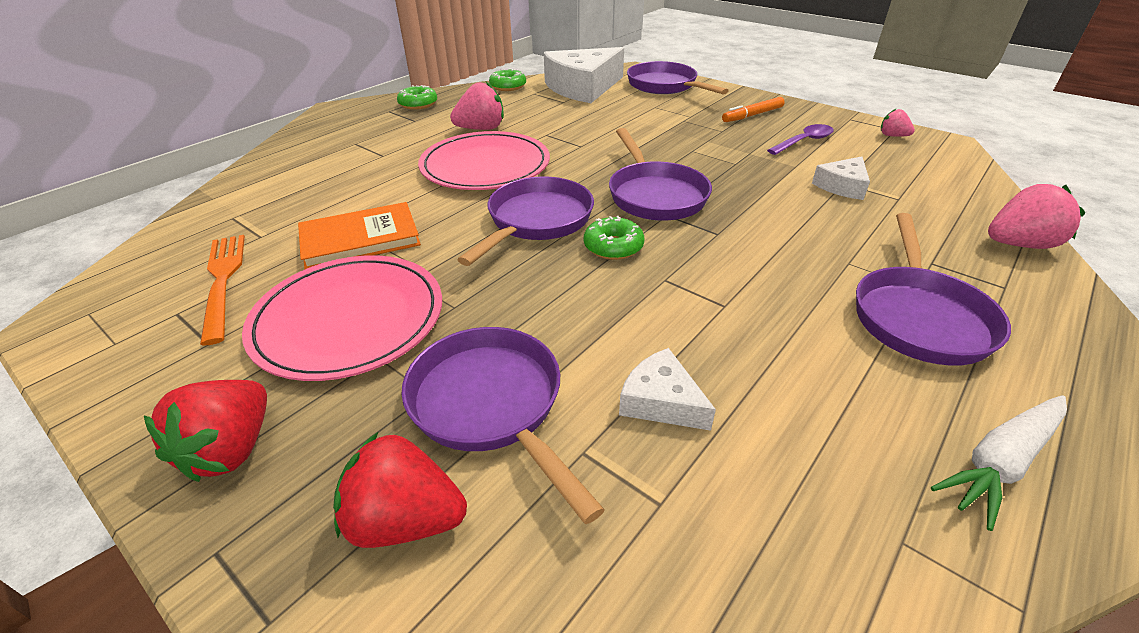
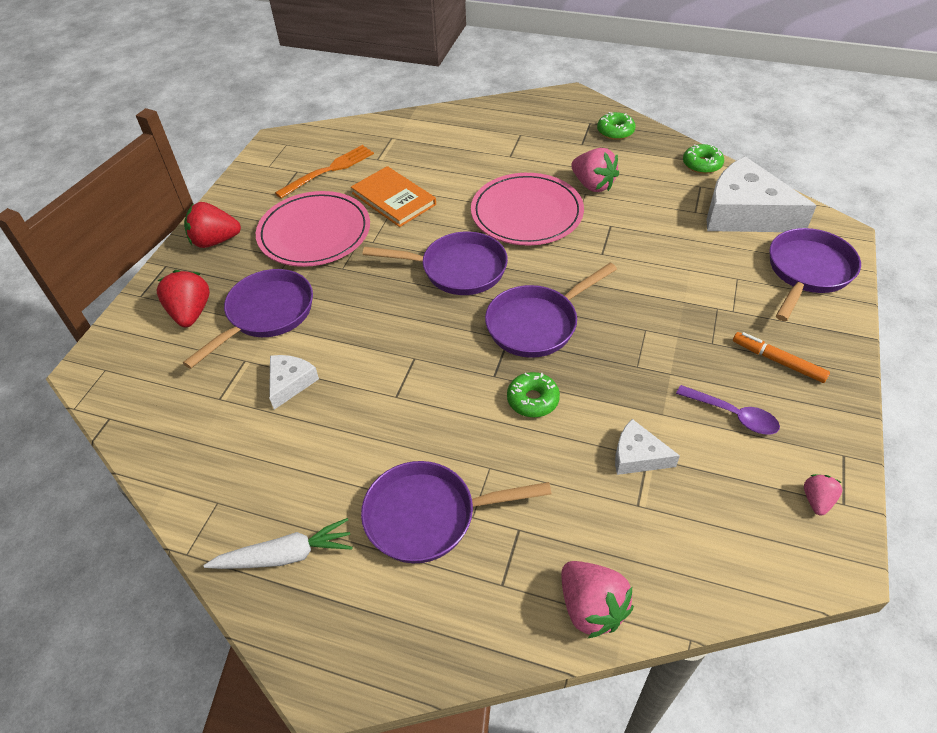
camera: 70 degrees right, 10 degrees up
green donut [584,216,644,260] -> green donut moved to [507,372,560,417]
white carrot [931,395,1067,531] -> white carrot turned 135 degrees clockwise [204,518,353,569]

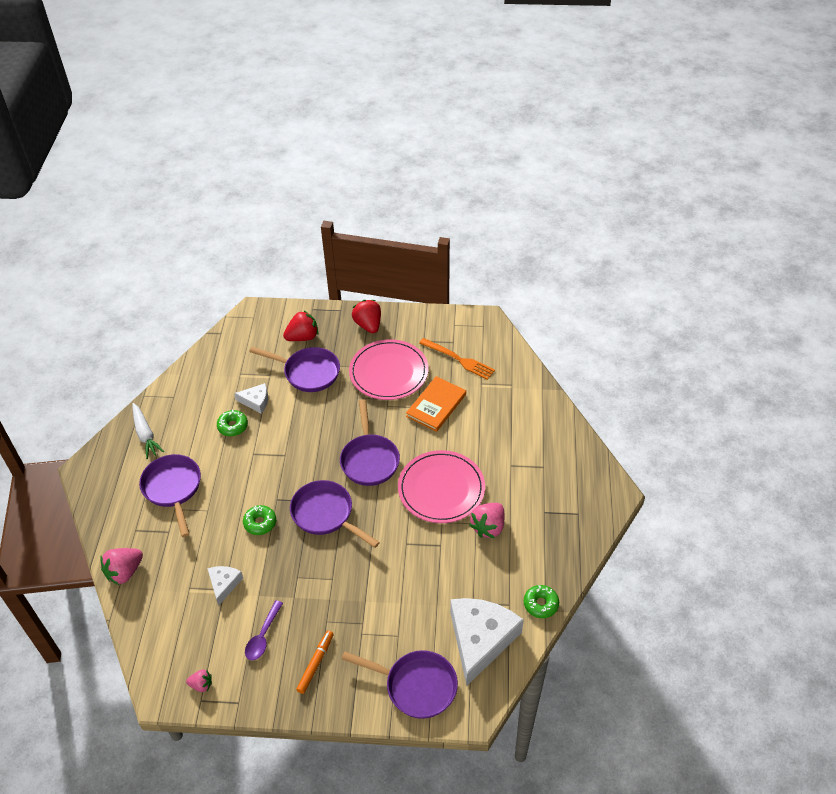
camera: 75 degrees right, 0 degrees up
green donut [597,112,636,140] -> green donut moved to [217,410,248,436]

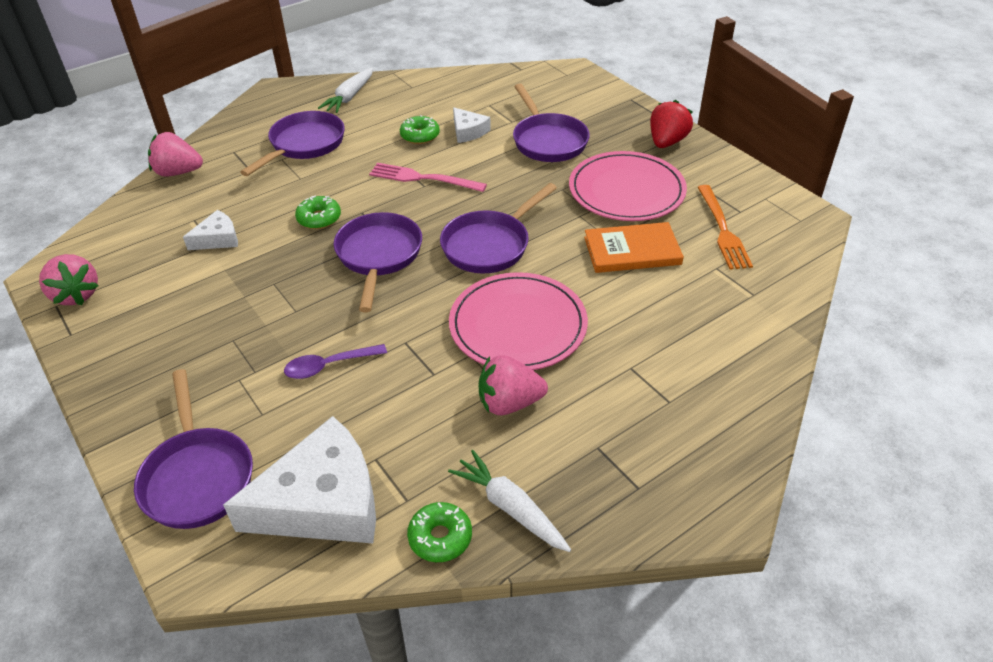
camera: 50 degrees right, 5 degrees down
pink strawberry [186,669,212,692] -> pink strawberry [39,254,98,305], size x1.79
purple spoon [245,600,283,660] -> purple spoon moved to [284,344,387,379]
red strawberry [283,310,318,341] -> none
orange marker [296,630,334,694] -> none
none -> pink fork [369,163,487,192]
none -> white carrot [448,450,571,552]

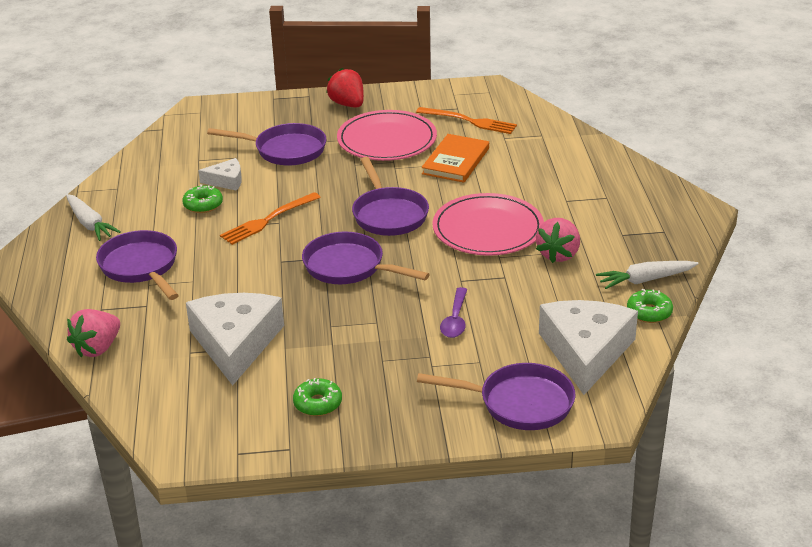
camera: 60 degrees left, 10 degrees down
pink strawberry [39,254,98,305] -> none
white cheese [183,210,238,250] -> white cheese [186,293,284,386], size x2.07
green donut [295,196,341,229] -> green donut moved to [293,378,342,416]
pink fork [369,163,487,192] -> orange fork [220,192,321,245]

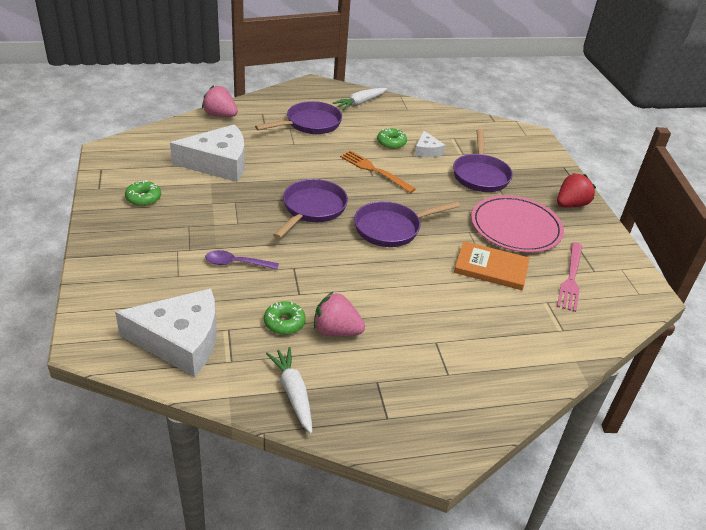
camera: 80 degrees right, 5 degrees up
orange fork [416,107,517,134] -> pink fork [557,242,582,312]
purple pan [417,363,575,430] -> none
pink plate [432,193,544,256] -> none
green donut [627,289,673,323] -> green donut moved to [264,301,306,335]

